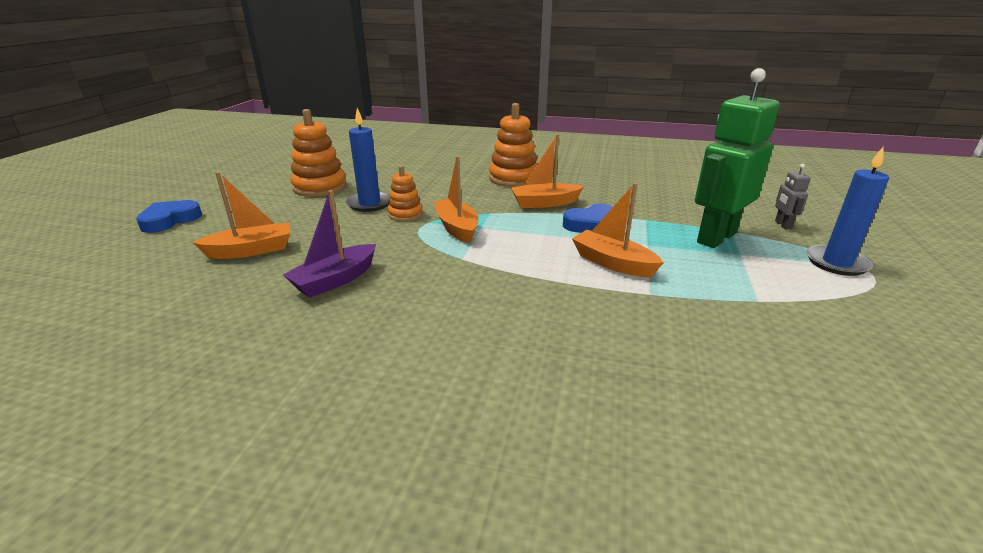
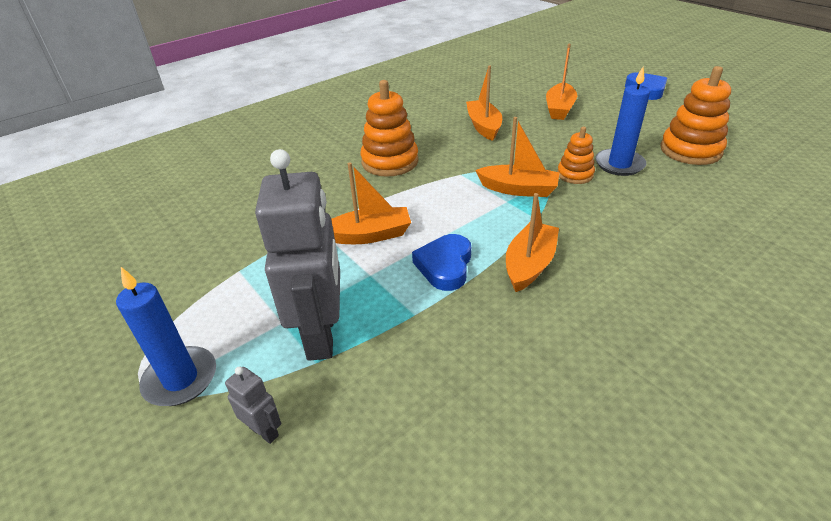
camera: 130 degrees right, 10 degrees up
purple boat [283,190,376,298] -> orange boat [466,66,502,141]
orange stacking toy [489,103,537,187] -> orange stacking toy moved to [360,80,419,177]
green robot [695,68,780,248] -> grey robot [255,149,340,361]

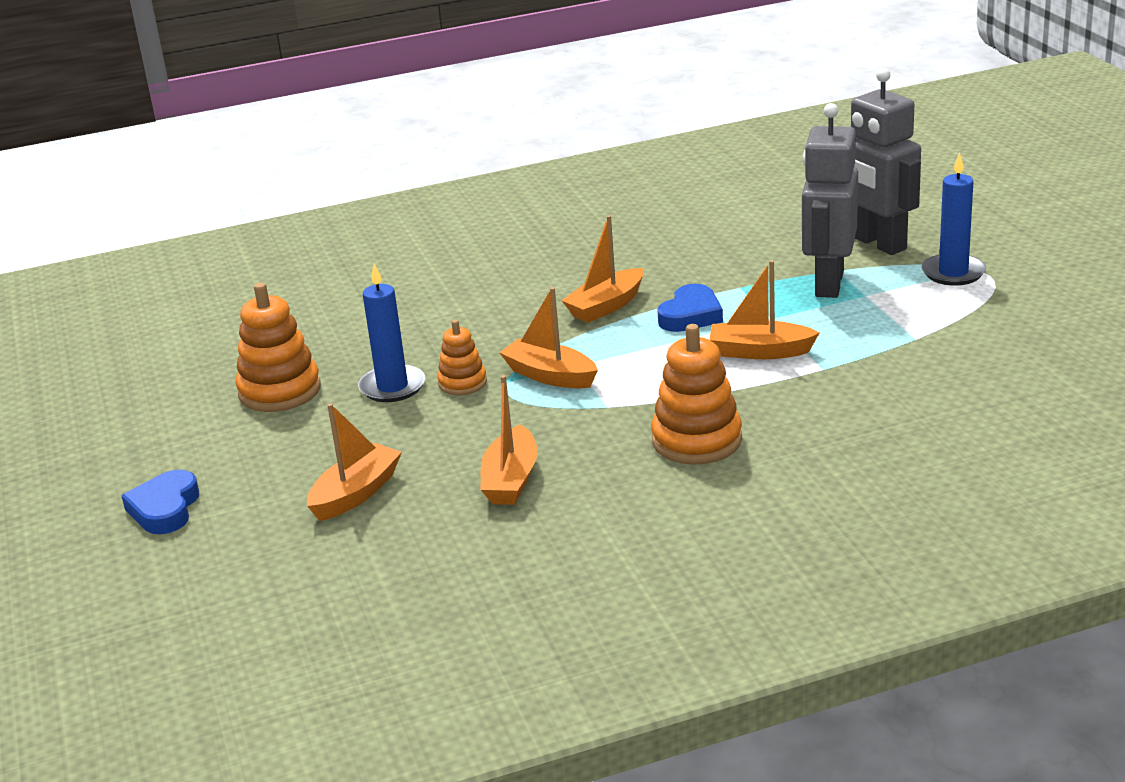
camera: 160 degrees left, 10 degrees down
grey robot [225,367,281,444] -> grey robot [851,68,921,255], size x2.39

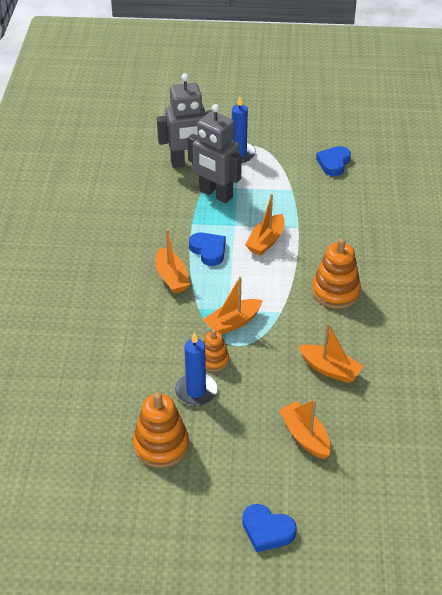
camera: 70 degrees left, 15 degrees up
none -> blue heart [316,146,351,176]

